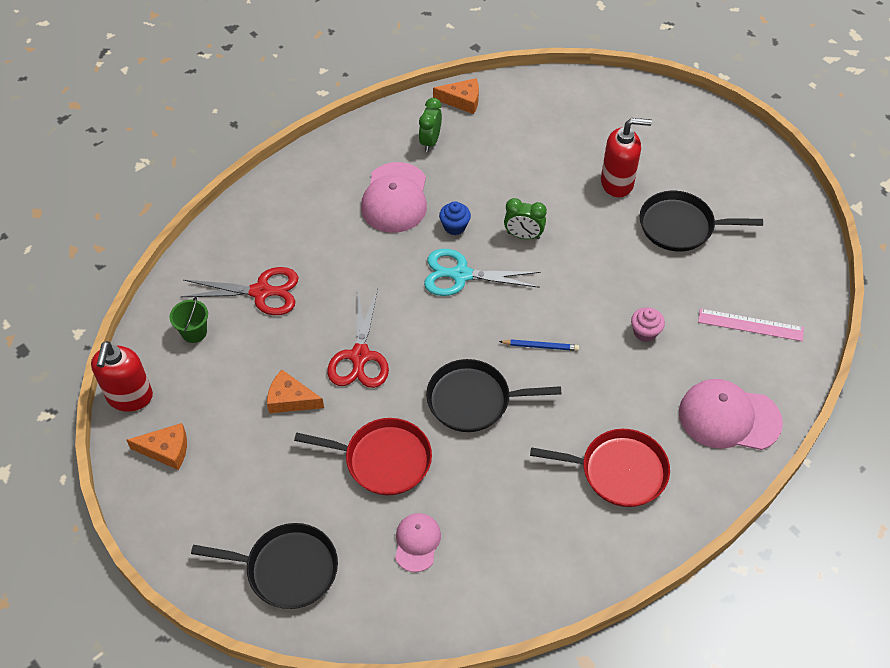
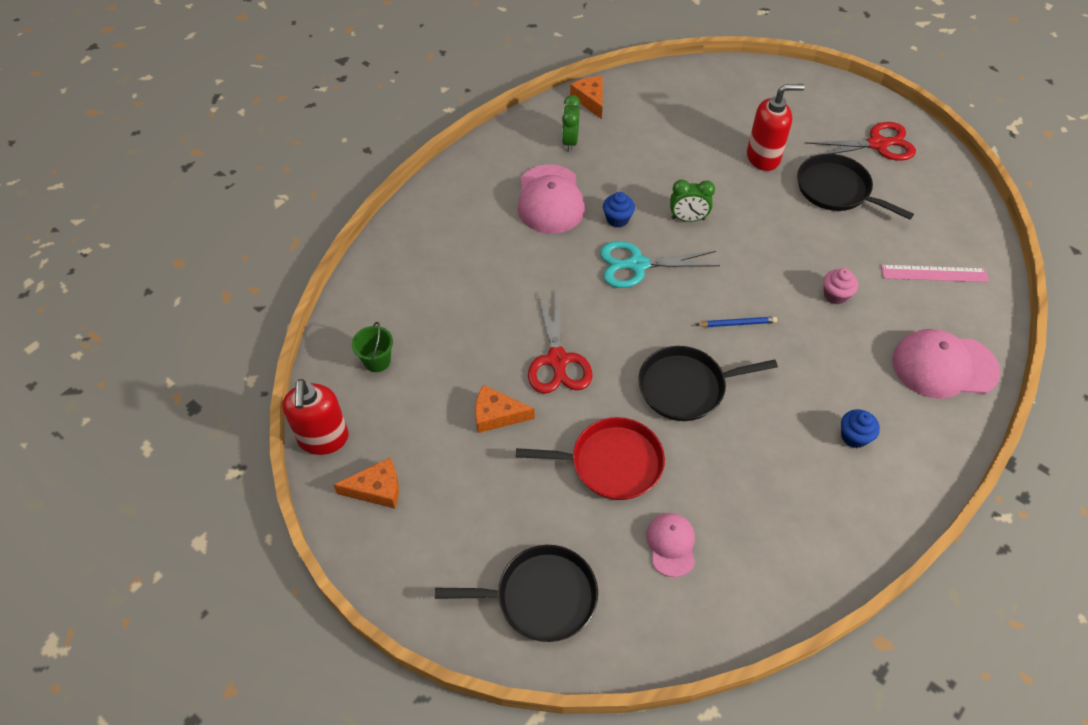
camera: 10 degrees left, 0 degrees up
red scissors [181,267,299,315] -> red scissors moved to [805,122,916,161]
orange cheese [433,78,479,114] -> orange cheese turned 105 degrees counterclockwise [570,76,603,119]
red pan [530,429,670,507] -> blue cupcake [841,409,880,448]
black pan [640,191,763,252] -> black pan turned 45 degrees clockwise [797,154,914,220]

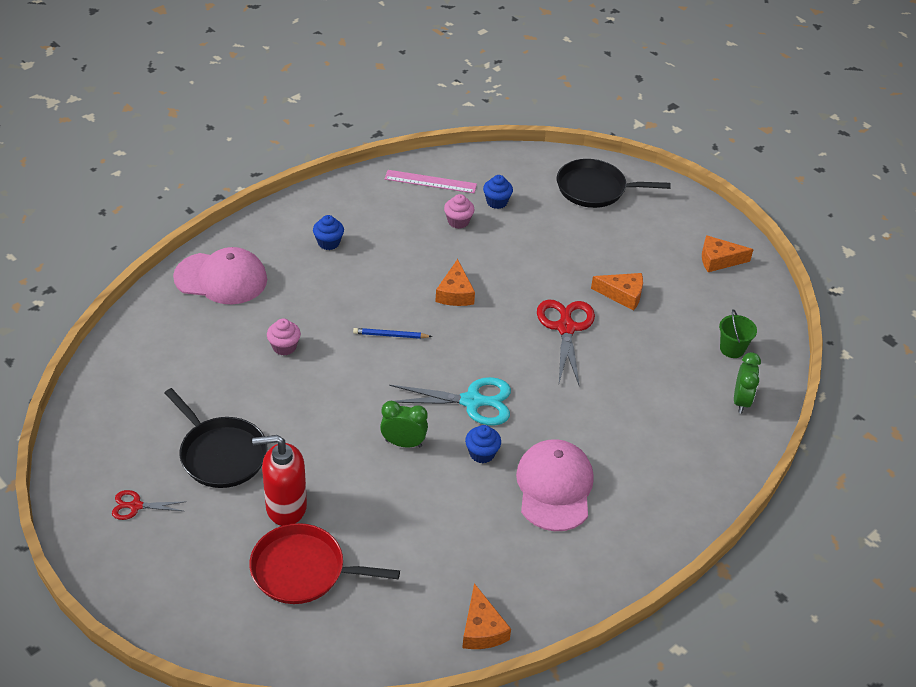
camera: 175 degrees left, 10 degrees down
red soap dispenser [282,379,349,455] -> none
red pan [516,417,665,500] -> red pan moved to [249,523,400,604]
green clock [562,95,580,152] -> green clock moved to [734,352,761,413]
black pan [638,346,778,421] -> orange cheese [435,259,475,306]
pink cap [646,513,695,577] -> blue cupcake [483,175,513,209]
red scissors [805,122,916,161] -> red scissors [112,490,184,520], size x0.53
pink ruler [881,265,989,282] -> pink ruler moved to [385,170,477,193]
none -> pink cupcake [444,194,474,229]

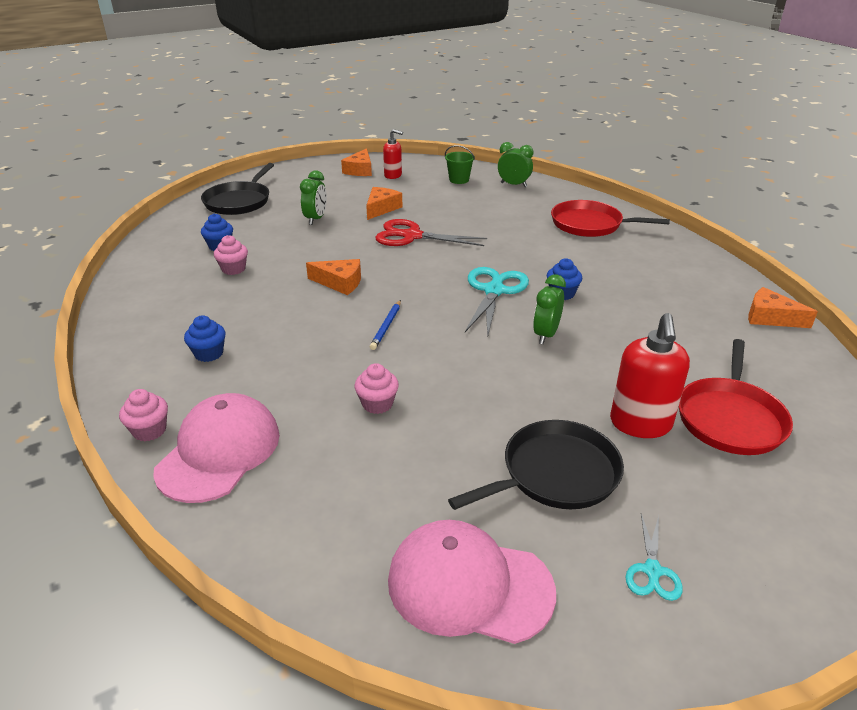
camera: 75 degrees left, 10 degrees down
red scissors [112,490,184,520] -> turquoise scissors [626,514,683,601]
pink ruler [385,170,477,193] -> none
orange cheese [462,583,511,649] -> orange cheese turned 150 degrees counterclockwise [748,287,818,328]
pink cap [516,439,594,531] -> pink cap moved to [388,520,556,644]
none -> pink cupcake [119,389,168,442]
none -> green clock [300,171,327,225]
none -> red soap dispenser [383,129,403,179]
none -> red pan [551,200,670,237]

